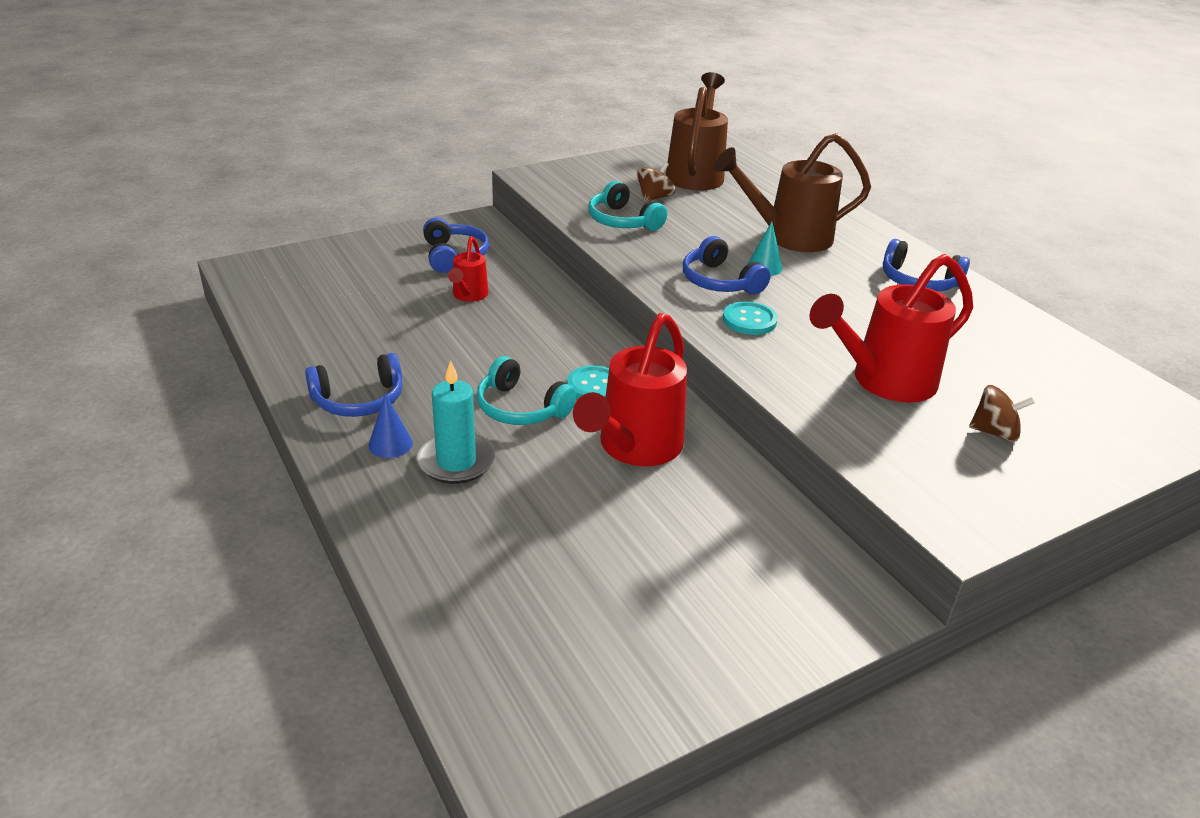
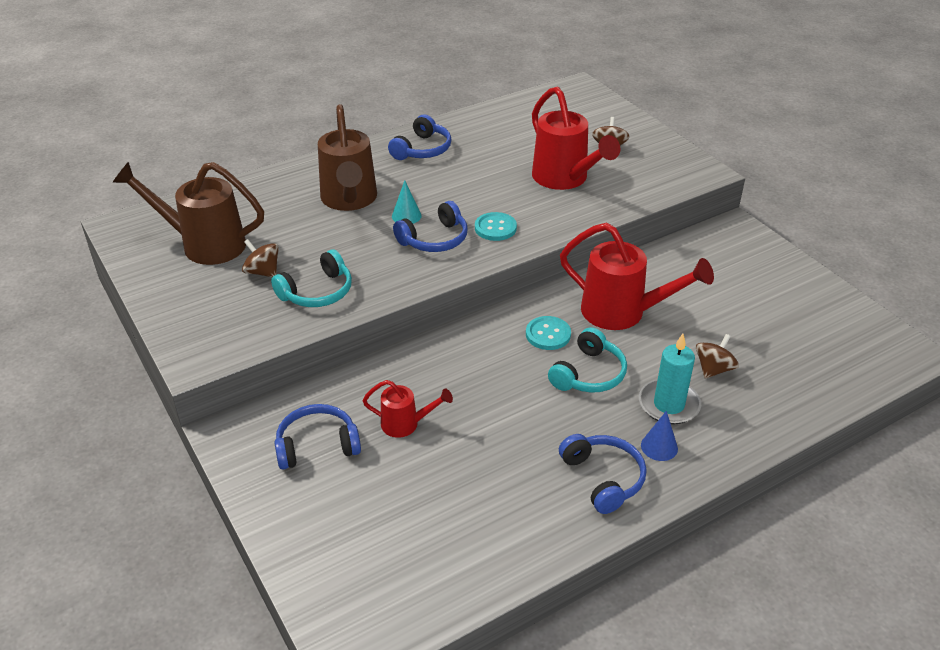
camera: 90 degrees left, 5 degrees up
none -> brown spinning top [696,334,739,379]

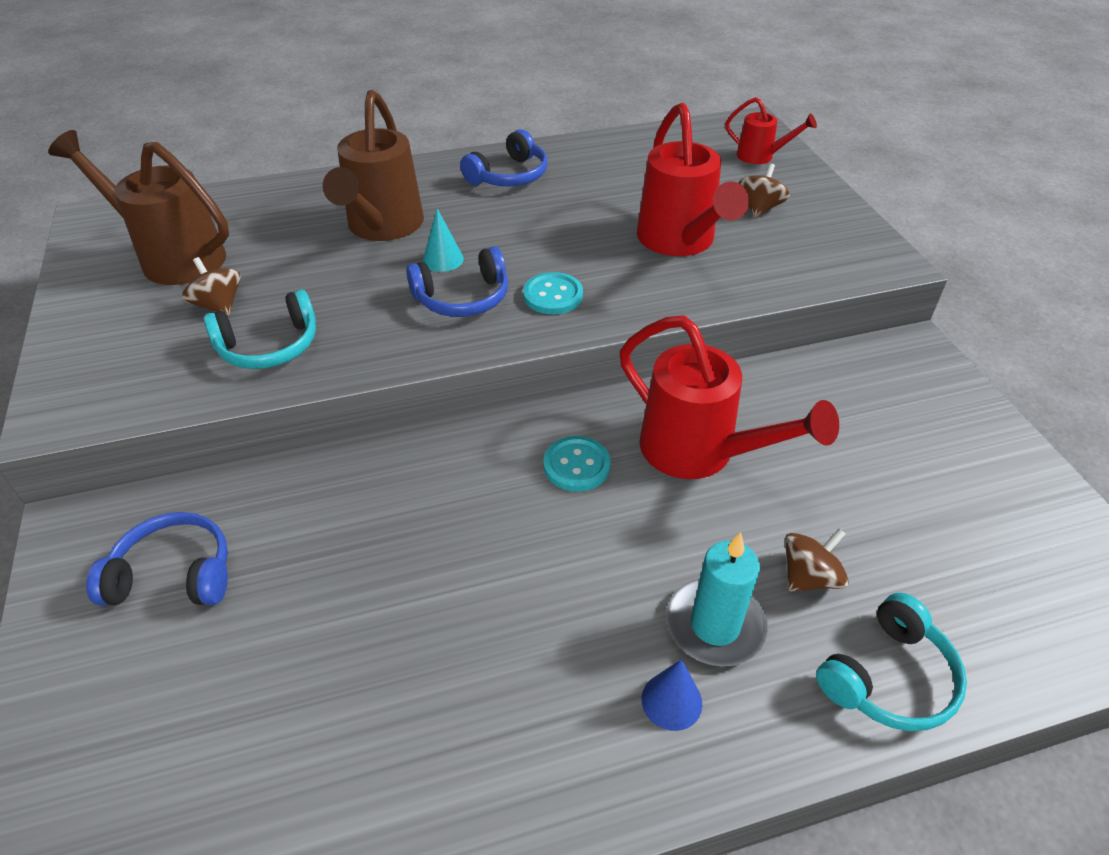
camera: 15 degrees right, 5 degrees up
red watering can [363,380,453,438] -> red watering can moved to [725,97,817,164]
turquoise headphones [548,327,627,393] -> turquoise headphones moved to [816,593,967,731]
blue headphones [559,434,647,514] -> none

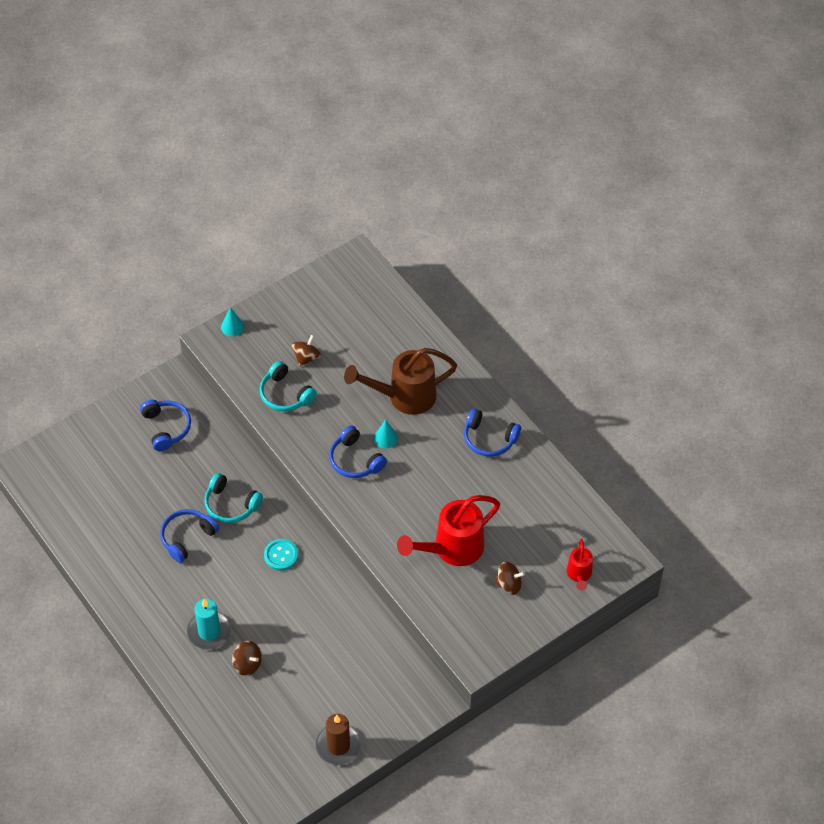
camera: 70 degrees right, 10 degrees up
brown watering can [48,130,229,285] -> none
turquoise button [523,272,583,314] -> none
red watering can [620,315,839,479] -> none
blue cone [642,659,702,731] -> none
turquoise headphones [816,593,967,731] -> turquoise headphones moved to [204,473,263,523]
none -> blue headphones [160,509,219,563]
none -> turquoise cone [221,307,244,336]
none -> brown candle [316,714,362,765]

